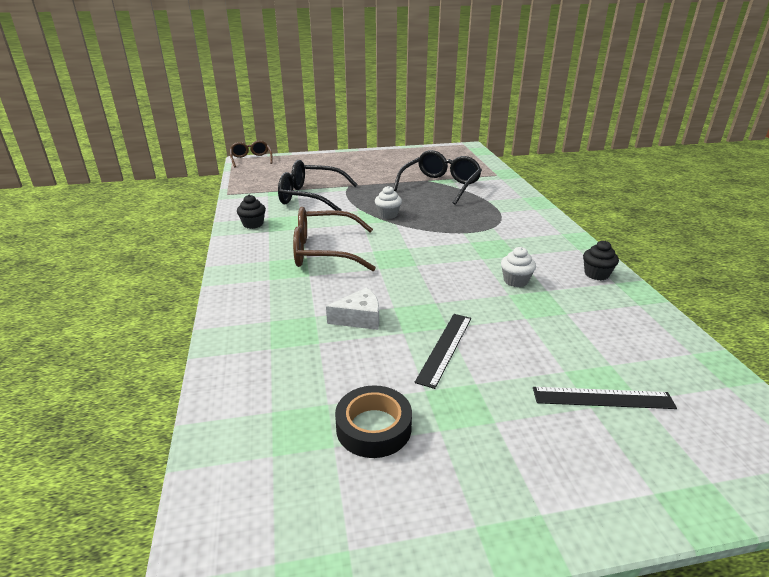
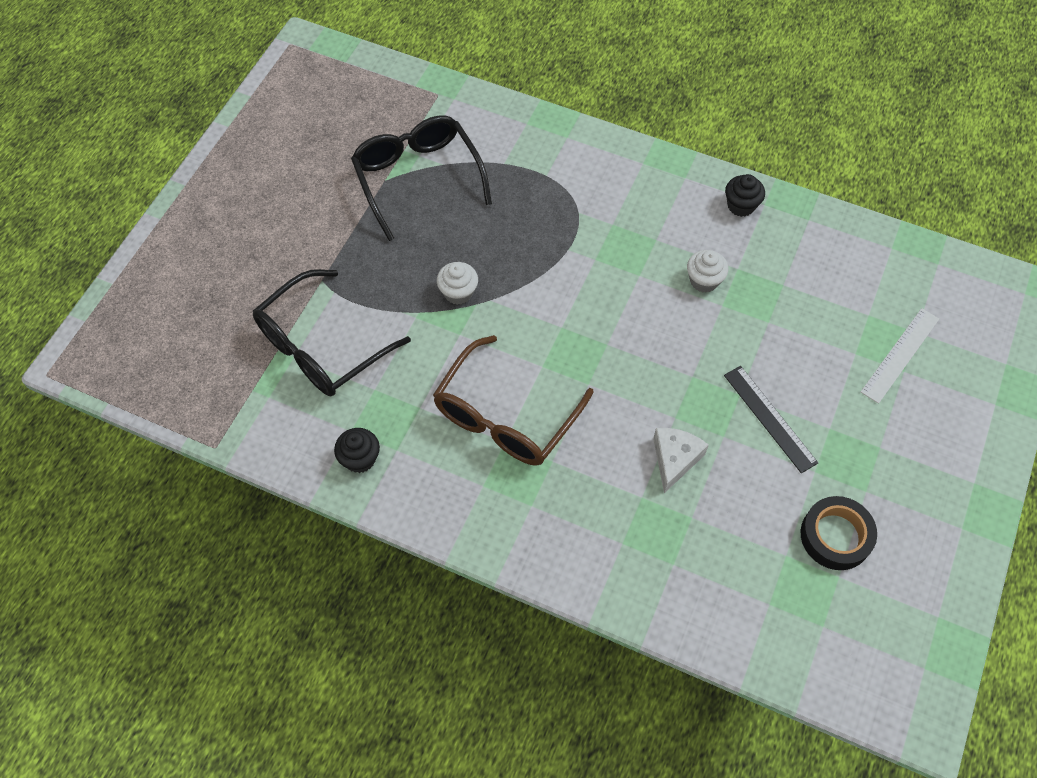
camera: 55 degrees left, 30 degrees up
brown glasses [230,140,272,167] -> none
black ruler [533,387,677,409] -> white ruler [861,308,939,404]

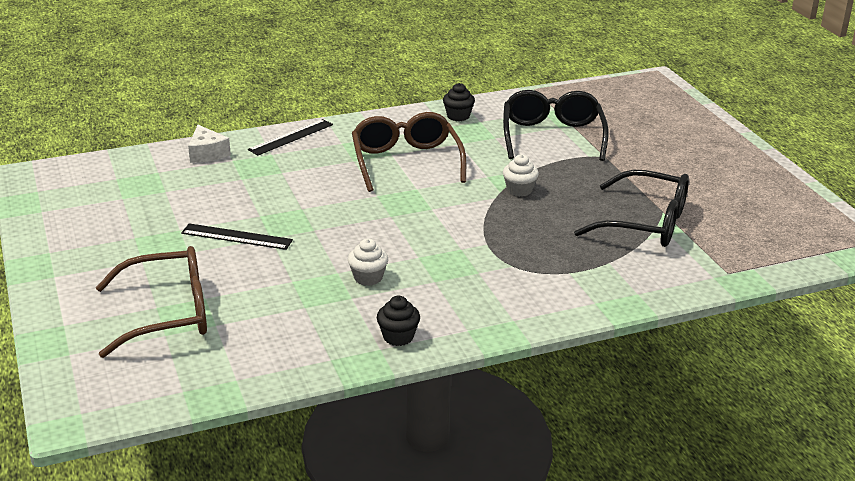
camera: 135 degrees right, 30 degrees down
white cheese [653,428,709,493] -> white cheese moved to [188,125,231,163]
black tape [801,496,877,570] -> none
white ruler [861,308,939,404] -> brown glasses [96,246,207,358]
none -> black ruler [248,119,333,155]

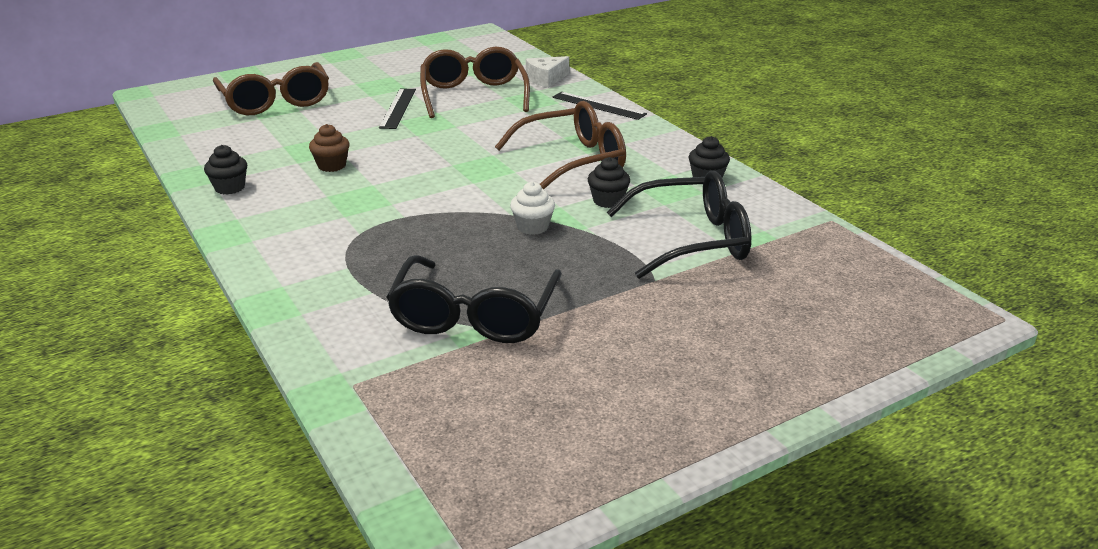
camera: 80 degrees right, 0 degrees up
white cupcake [348,239,388,286] -> brown cupcake [309,124,350,172]
none -> brown glasses [420,47,530,118]
none -> black cupcake [588,157,630,208]

